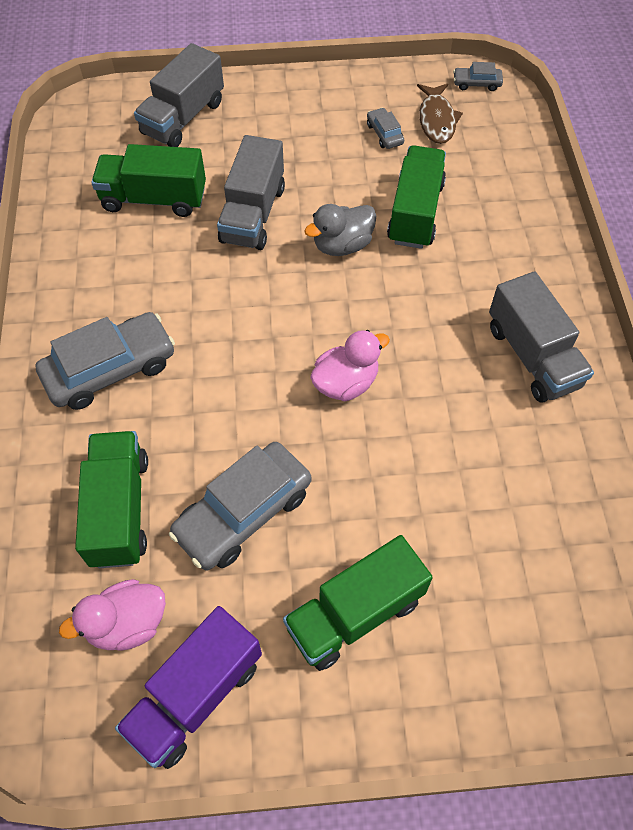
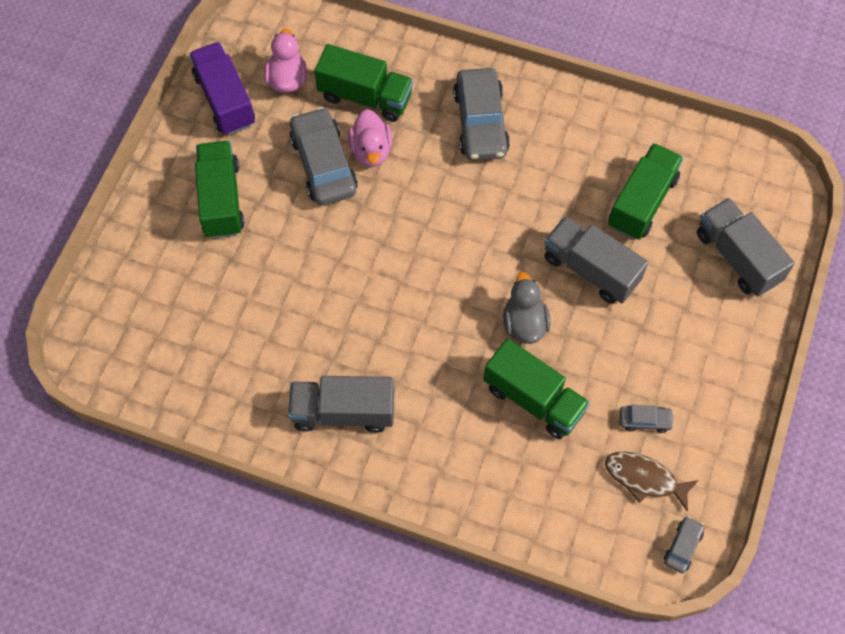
camera: 115 degrees right, 5 degrees up
pink duck [310,330,390,401] -> pink duck moved to [348,109,392,167]

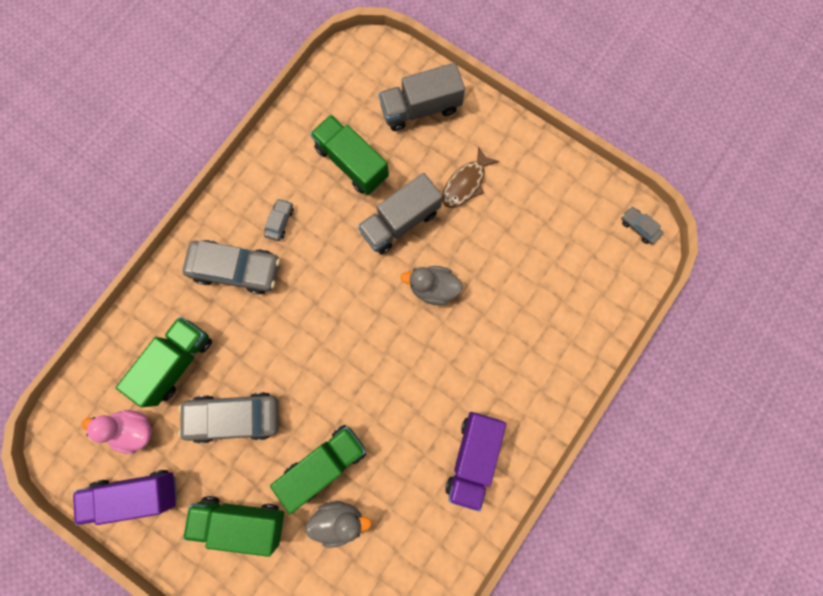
camera: 75 degrees left, 15 degrees up
grey truck [288,376,394,433] -> purple truck [445,412,506,512]
pink duck [348,109,392,167] -> none
green truck [484,339,590,439] -> green truck moved to [270,425,366,514]
brown fish [605,451,699,512] -> brown fish moved to [442,146,499,208]
grey car [620,405,674,433] -> grey car moved to [264,198,294,241]
none -> grey duck [305,501,372,548]

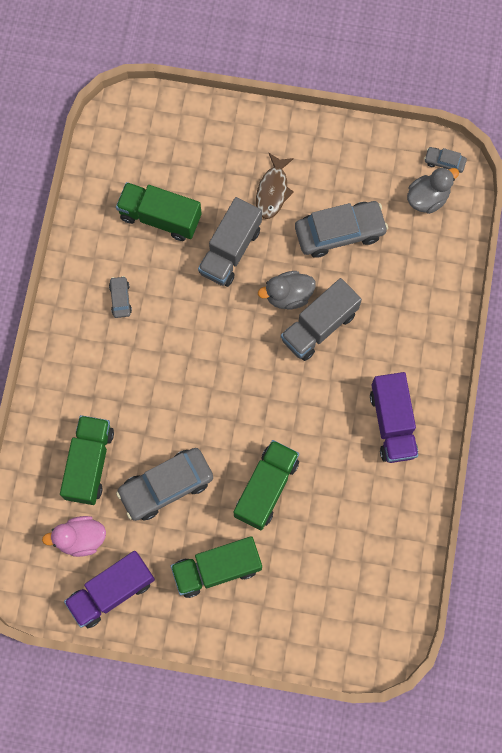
camera: 25 degrees left, 5 degrees down
grey car [183,240,280,294] -> grey car moved to [295,201,388,258]
grey duck [305,501,372,548] -> grey duck moved to [407,167,459,214]
grey truck [378,63,465,131] -> grey truck moved to [281,278,362,361]

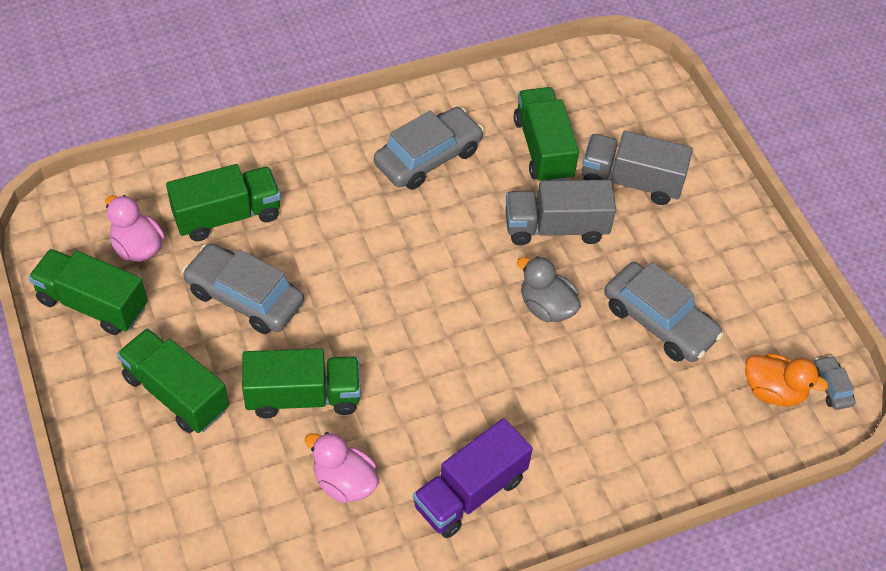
camera: 55 degrees right, 20 degrees down
purple truck [64,551,155,628] -> green truck [28,249,147,335]
grey car [109,276,132,318] -> grey car [374,107,484,190], size x2.14
brown fish [256,153,294,219] -> none
grey truck [281,278,362,361] -> grey truck moved to [582,131,693,205]
grey duck [407,167,459,214] -> orange duck [745,353,828,406]
none -> pink duck [305,432,379,503]

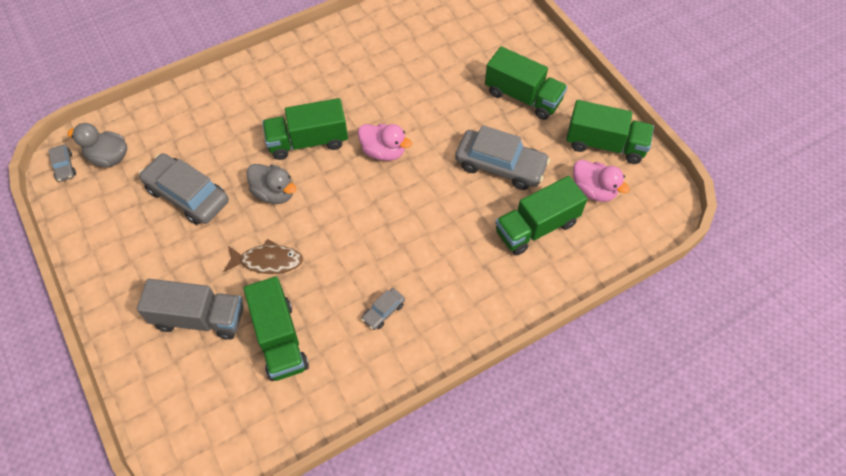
camera: 175 degrees right, 5 degrees up
green truck [242,348,360,418] -> green truck moved to [262,98,348,160]
pink duck [305,432,379,503] -> pink duck moved to [358,124,412,161]
grey car [374,107,484,190] -> grey car [361,288,405,330], size x0.47
purple truck [413,418,533,538] -> none
grey truck [505,180,616,245] -> brown fish [224,239,303,274]
orange duck [745,353,828,406] -> grey duck [67,123,127,167]

